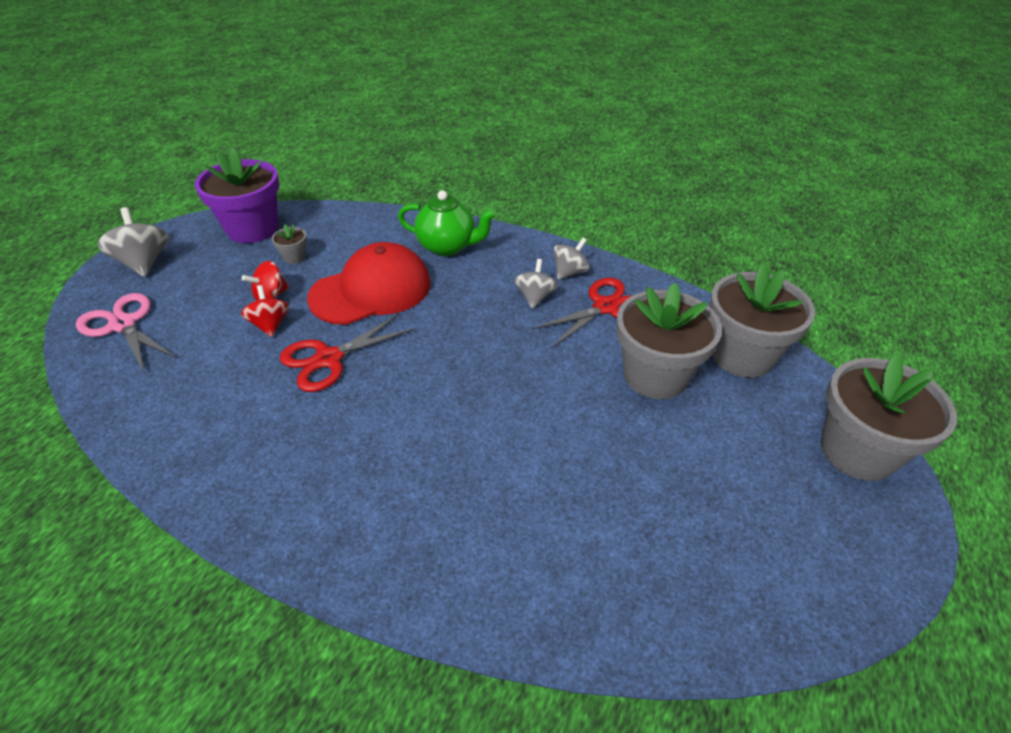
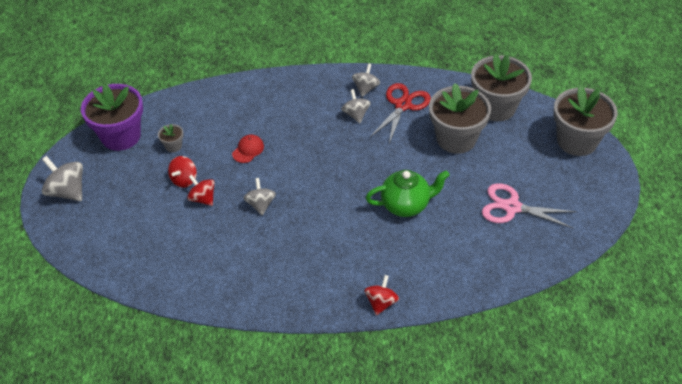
camera: 25 degrees left, 5 degrees up
pink scissors [76,293,178,374] -> pink scissors moved to [482,183,577,229]
red scissors [280,313,415,392] -> grey spinning top [243,178,276,215]
red cap [307,242,431,325] -> red cap [232,134,264,163], size x0.41
green teapot [398,190,496,256] -> green teapot moved to [366,170,449,217]
none -> red spinning top [364,275,399,315]

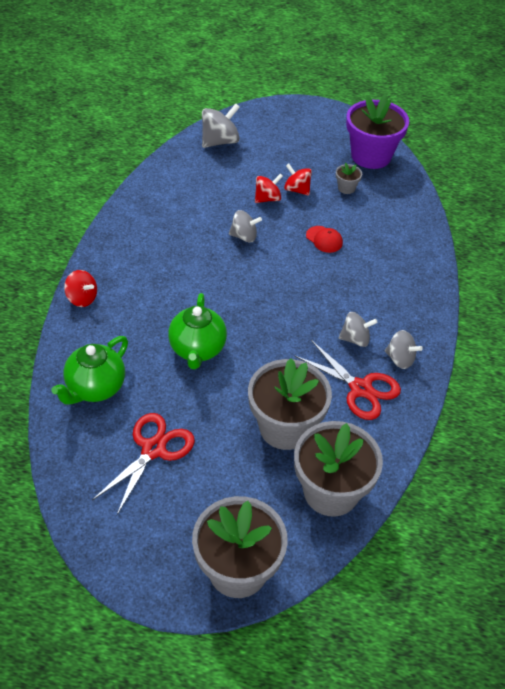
camera: 100 degrees right, 0 degrees up
grey spinning top [42,156,83,201] -> grey spinning top moved to [202,103,240,148]
pink scissors [482,183,577,229] -> red scissors [92,413,195,515]
none -> green teapot [51,336,128,405]

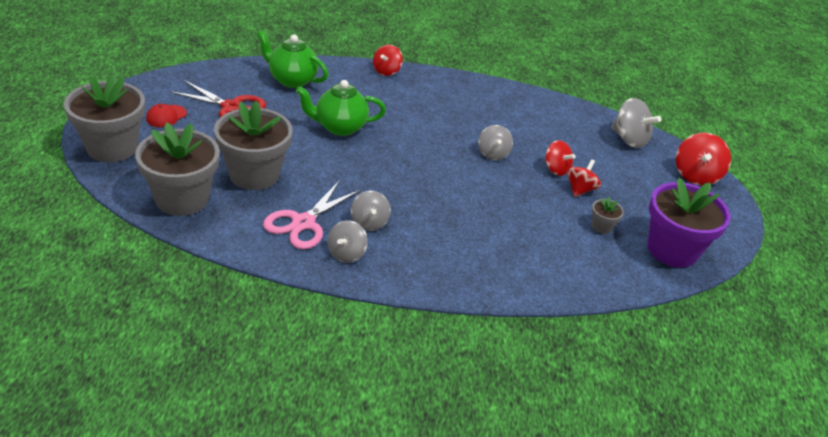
camera: 80 degrees right, 10 degrees down
red scissors [295,340,401,420] -> pink scissors [263,180,360,249]
red cap [306,226,343,253] -> red cap moved to [146,104,187,127]
none -> red spinning top [676,133,731,185]

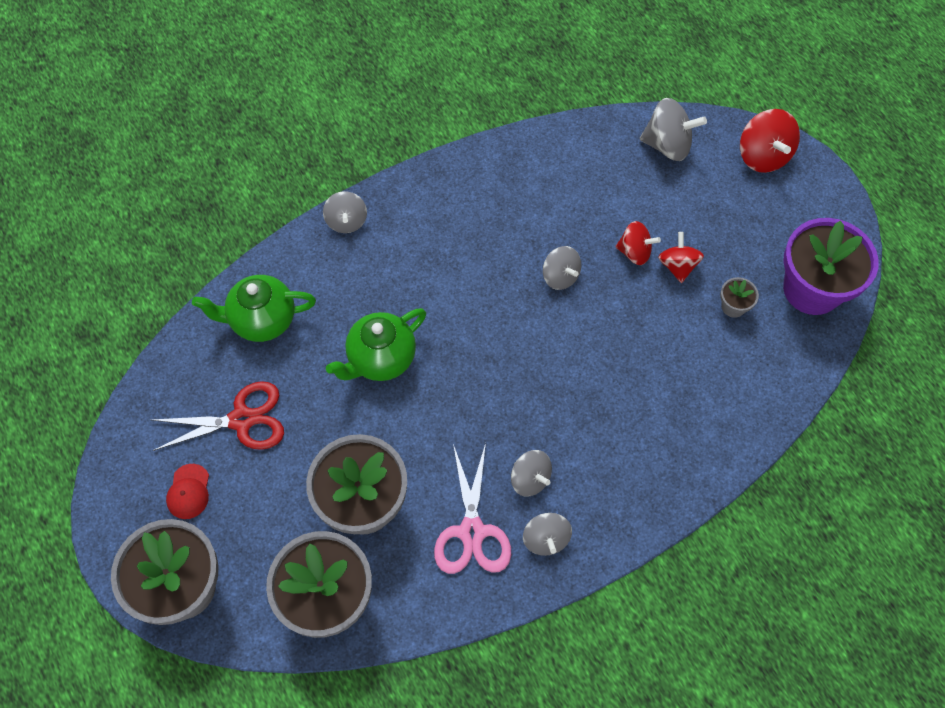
camera: 30 degrees left, 25 degrees up
red spinning top [373,45,403,76] -> grey spinning top [323,191,367,233]

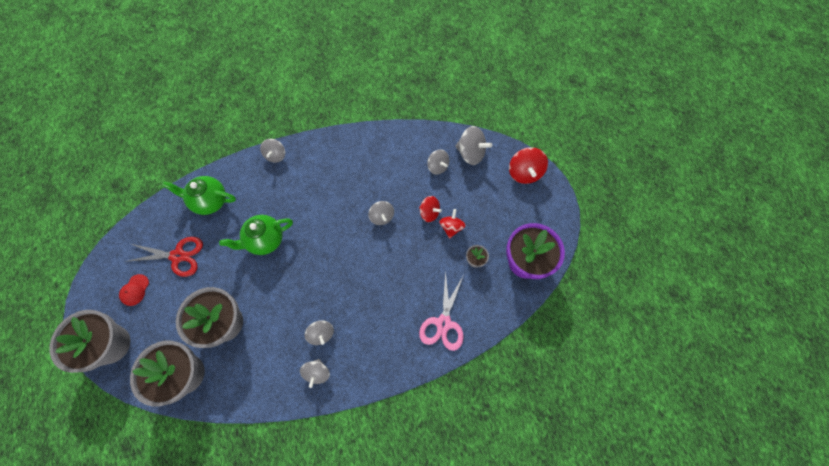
camera: 15 degrees right, 5 degrees up
pink scissors [434,443,511,574] -> pink scissors moved to [419,270,464,351]
none -> grey spinning top [427,150,449,175]

